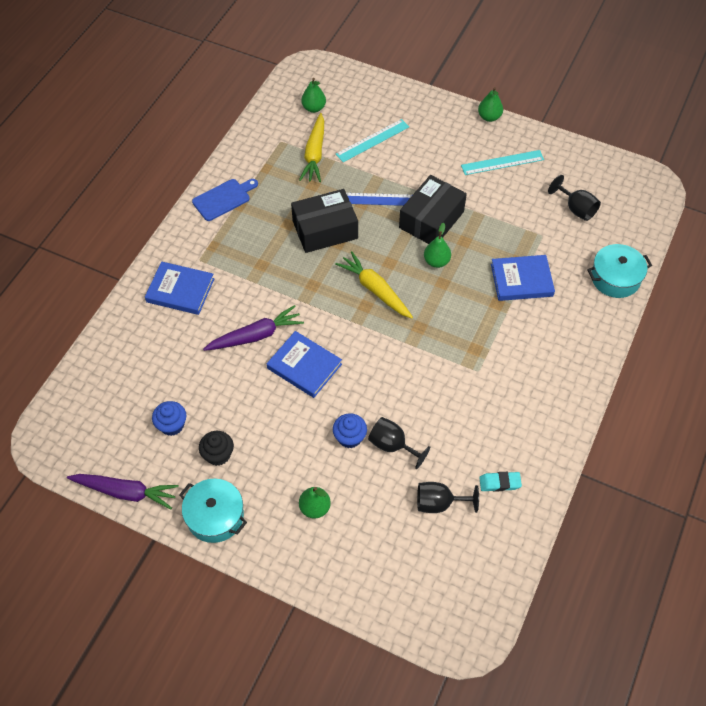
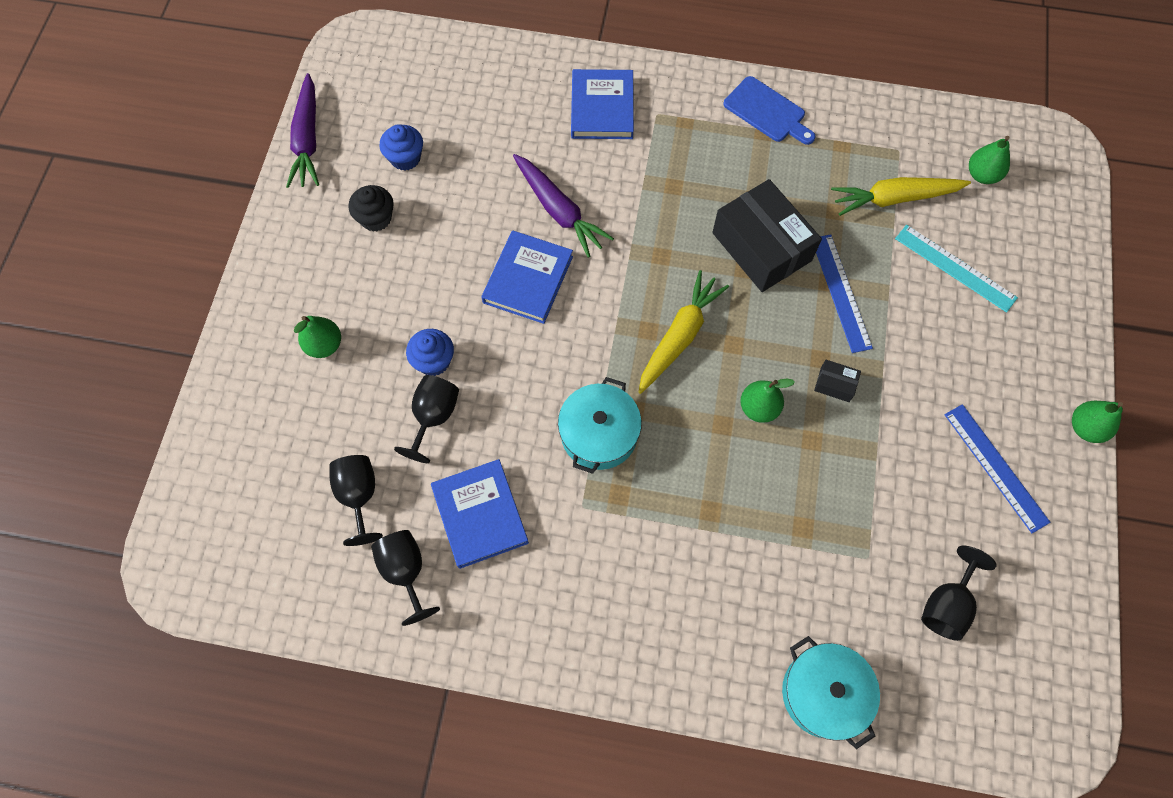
camera: 75 degrees right, 10 degrees up
turquoise pot [179,479,247,543] -> turquoise pot moved to [558,377,642,474]
black box [399,175,467,244] -> black box [814,360,861,402], size x0.42
turquoise ruler [461,150,544,175] -> blue ruler [944,404,1050,533]
turquoise eraser [479,472,522,492] -> black goblet [371,530,440,626]
blue book [491,255,555,301] -> blue book moved to [431,459,529,569]

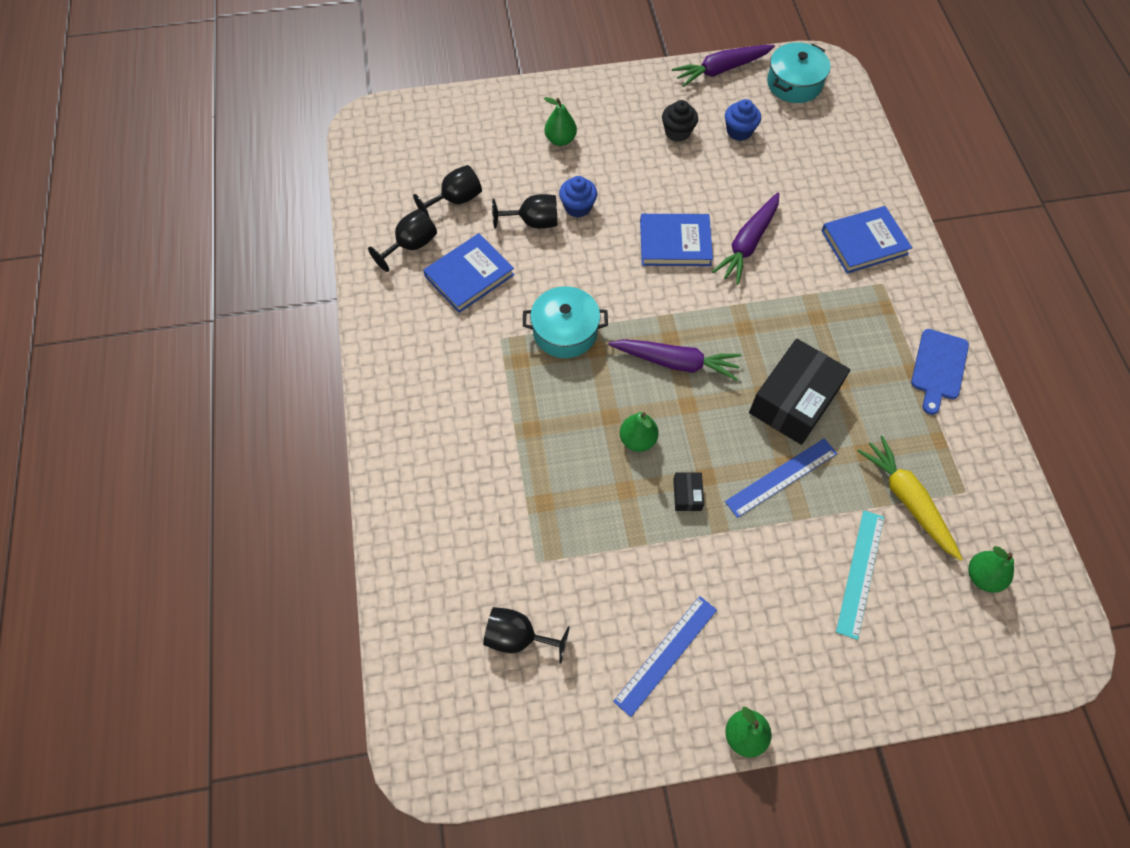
camera: 70 degrees right, 5 degrees down
yellow carrot [639,270,729,394] -> purple carrot [608,339,742,381]
turquoise pot [782,636,880,749] -> turquoise pot moved to [767,43,830,103]

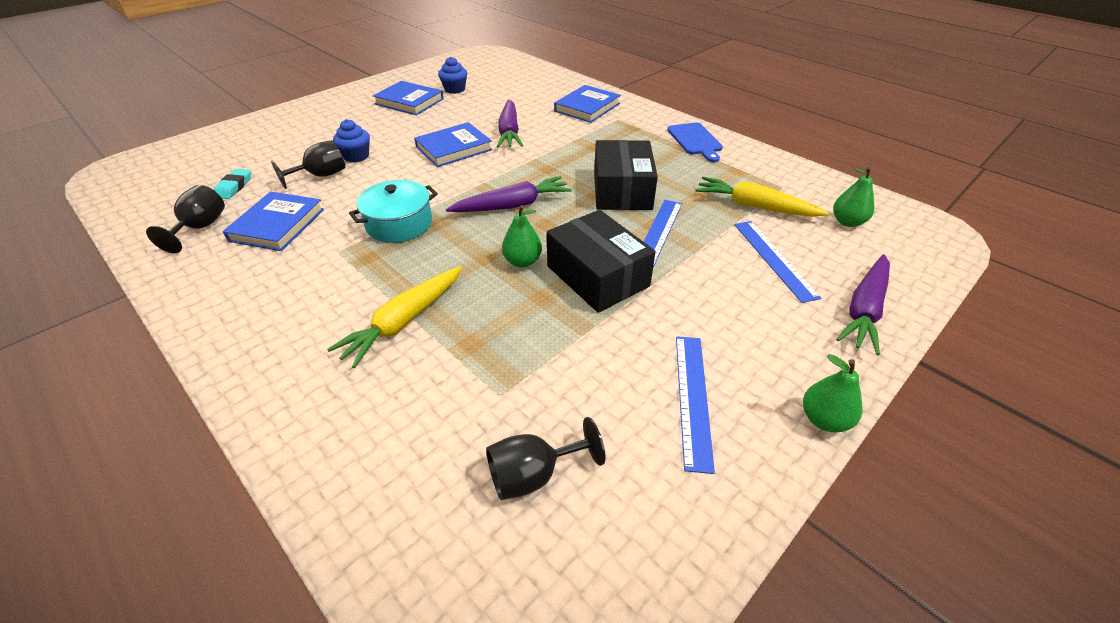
camera: 35 degrees left, 20 degrees down
black goblet [413,165,482,218] -> turquoise eraser [214,169,251,199]
green pear [544,97,577,146] -> none
black cupcake [662,100,698,142] -> blue book [373,81,444,115]
purple carrot [672,45,775,87] -> purple carrot moved to [836,254,890,355]
black box [673,472,704,511] -> black box [547,210,656,313], size x2.40
turquoise pot [767,43,830,103] -> none
turquoise ruler [836,510,884,640] -> blue ruler [734,221,821,303]
none -> yellow carrot [327,266,462,368]

